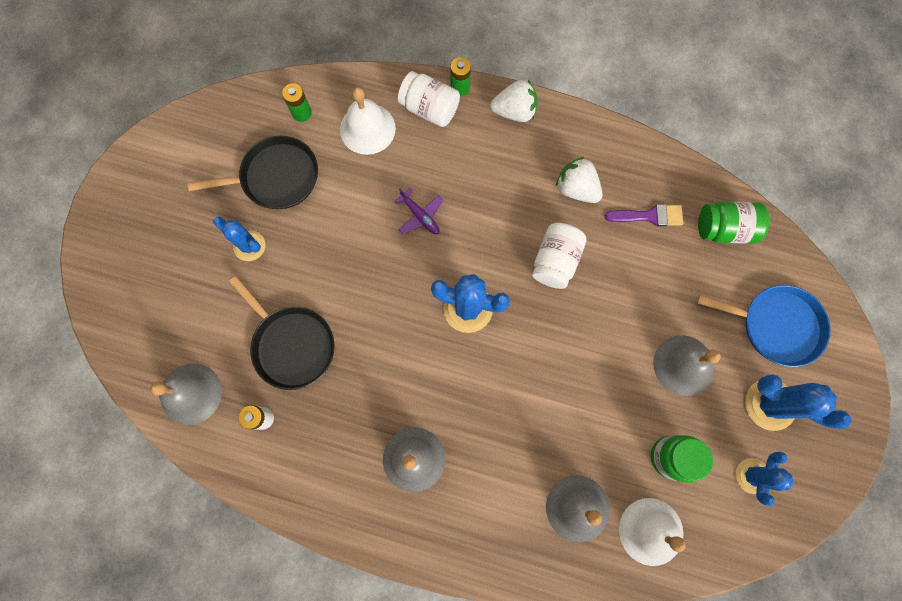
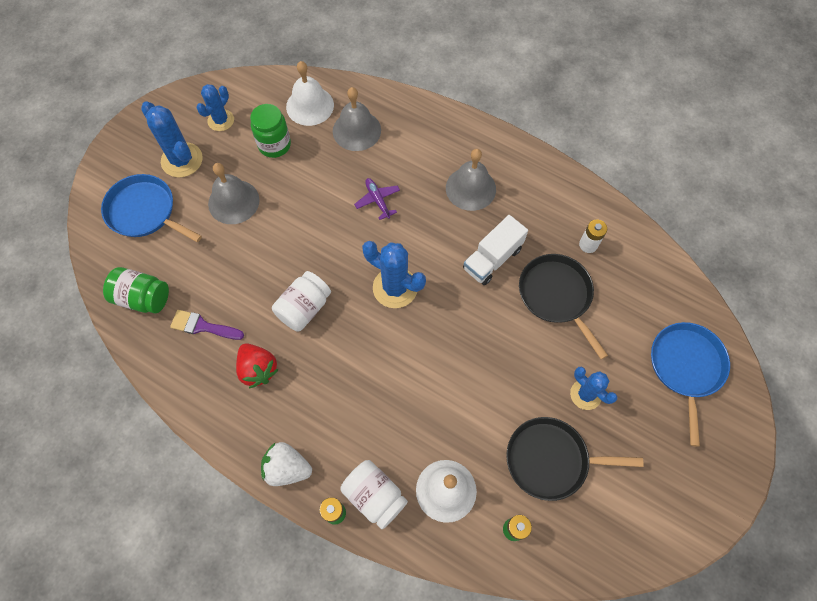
camera: 165 degrees left, 10 degrees down
grey bell [150,363,222,425] -> none
purple plane [394,188,443,235] -> purple plane moved to [354,178,400,220]
white strawberry [556,157,603,203] -> red strawberry [236,343,279,388]
none -> white truck [463,215,528,285]
none -> blue pan [651,322,730,447]

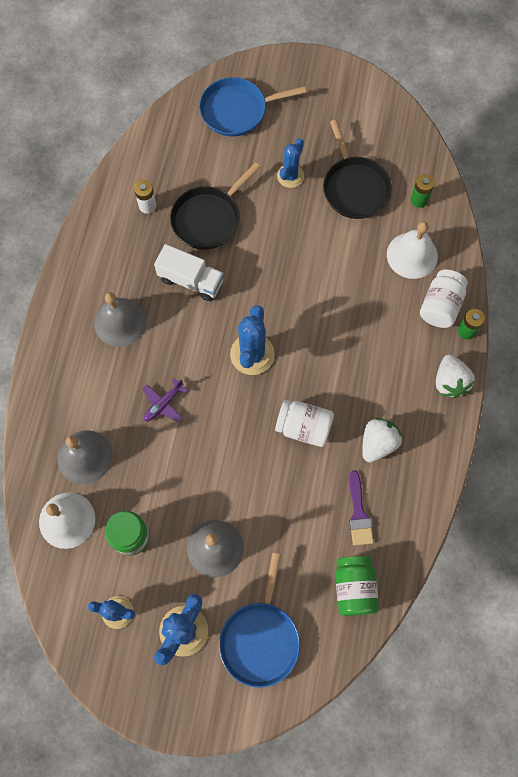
camera: 110 degrees left, 5 degrees up
red strawberry [236,343,279,388] -> white strawberry [362,418,402,462]

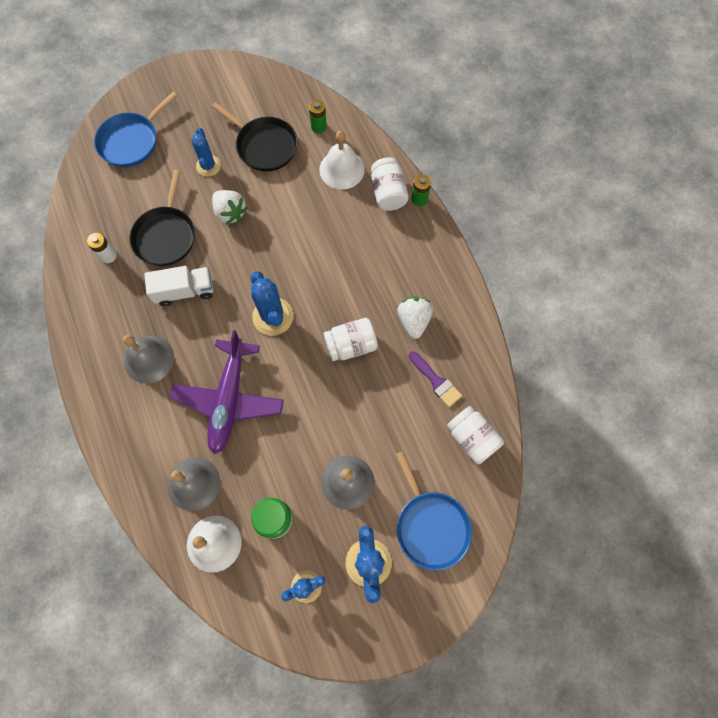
camera: 35 degrees left, 0 degrees up
purple plane [143,378,188,422] -> purple plane [170,330,284,454], size x2.32
green jar [335,556,379,616] -> white jar [447,406,504,464]
white strawberry [436,354,475,398] -> white strawberry moved to [212,190,248,225]

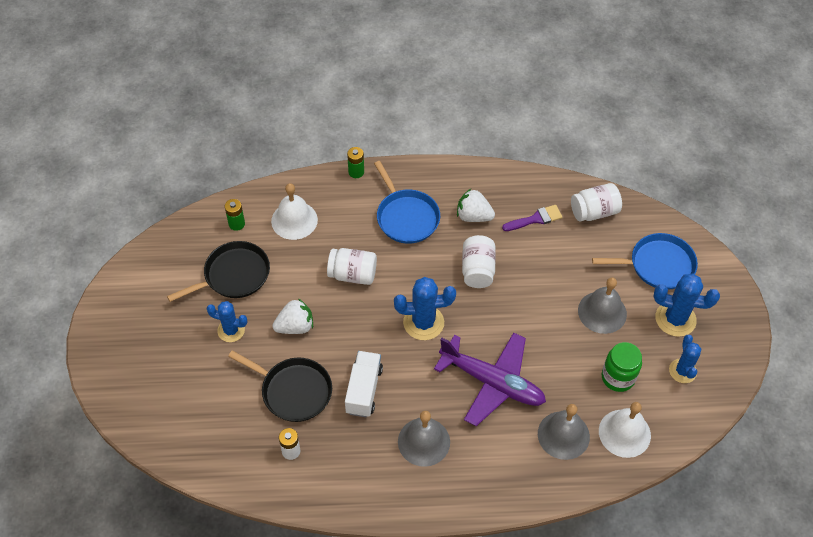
camera: 70 degrees left, 15 degrees down
blue pan [94,92,178,167] -> blue pan moved to [374,161,440,244]
white jar [371,157,409,211] -> white jar moved to [327,248,377,285]

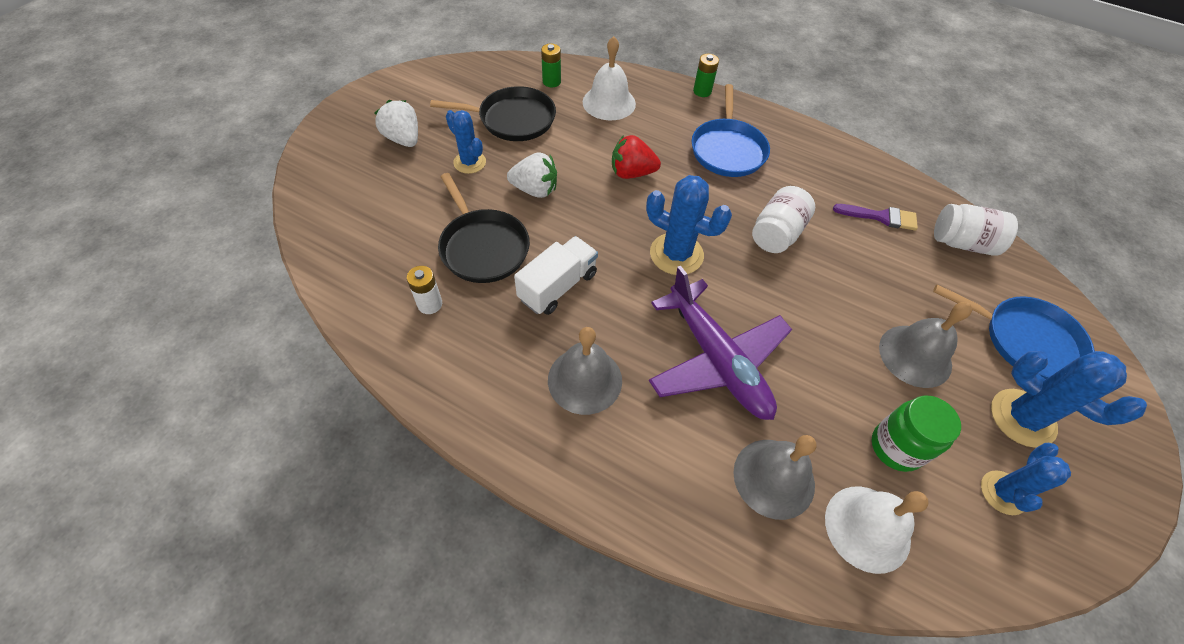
camera: 30 degrees right, 0 degrees up
white jar [327,248,377,285] -> red strawberry [612,135,661,179]
white strawberry [457,189,495,222] -> white strawberry moved to [374,100,418,147]

